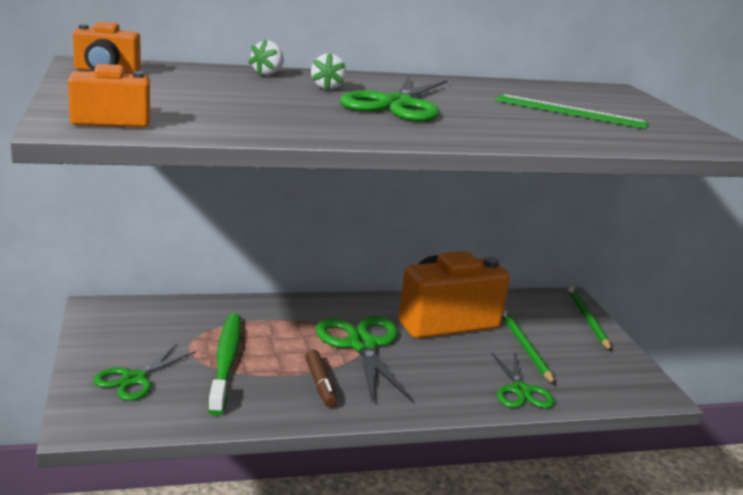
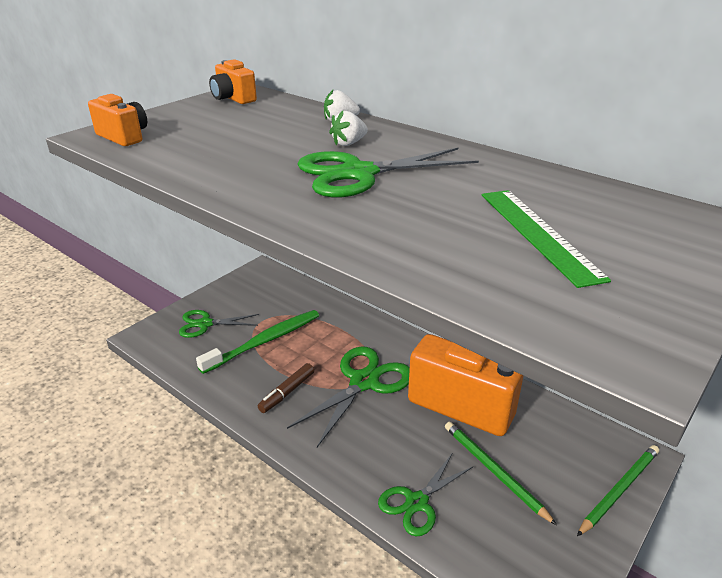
camera: 55 degrees right, 10 degrees up
green pencil [502,310,555,385] -> green pencil turned 75 degrees counterclockwise [445,422,557,525]

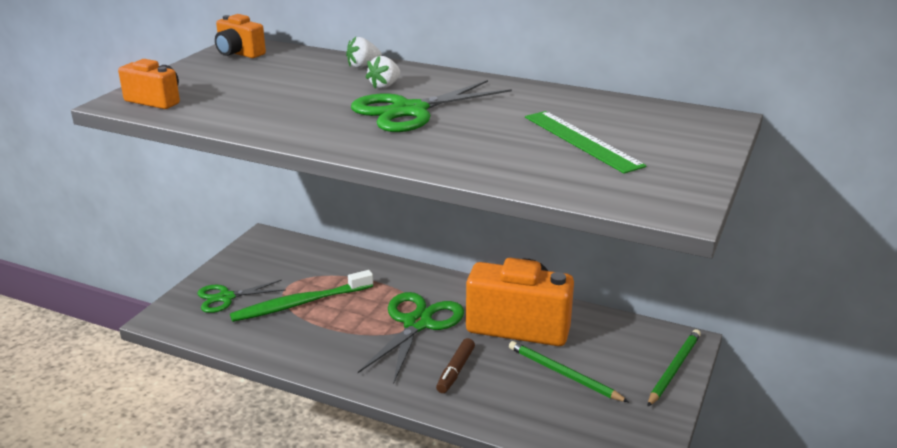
camera: 15 degrees left, 5 degrees down
green toothbrush [196,310,319,374] -> green toothbrush turned 150 degrees counterclockwise [230,270,373,322]
brown marker [258,363,314,413] -> brown marker moved to [436,338,475,393]
green scissors [378,454,473,536] -> none

